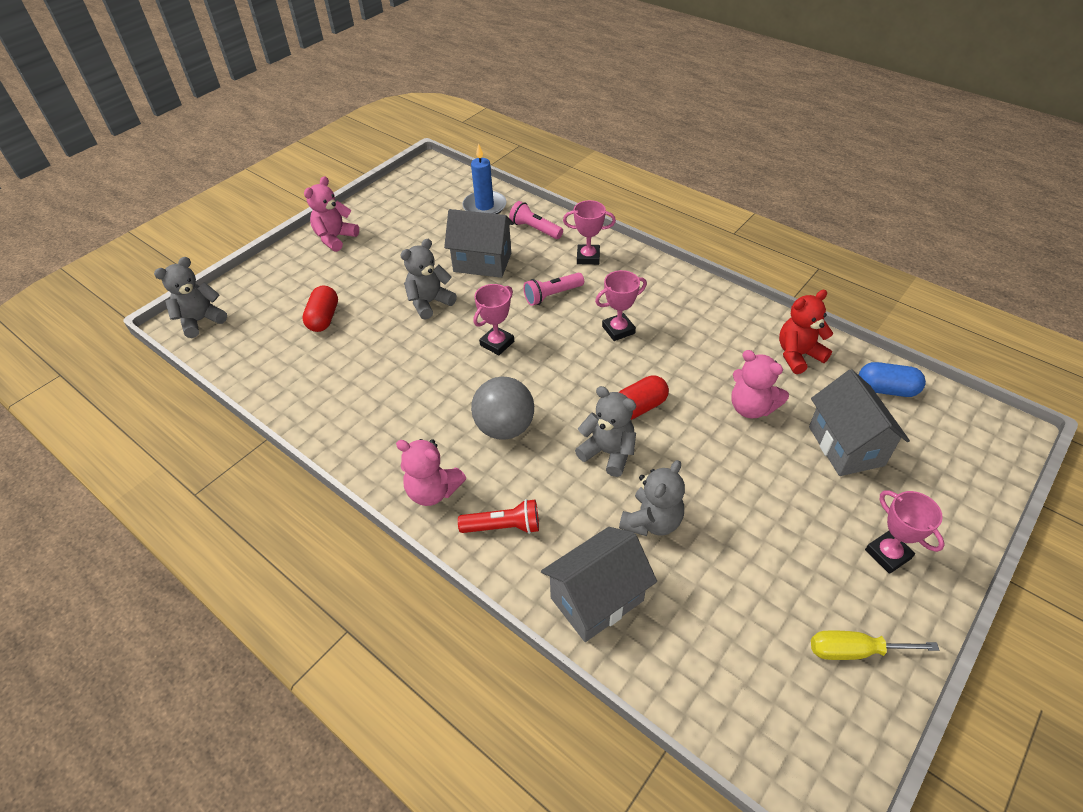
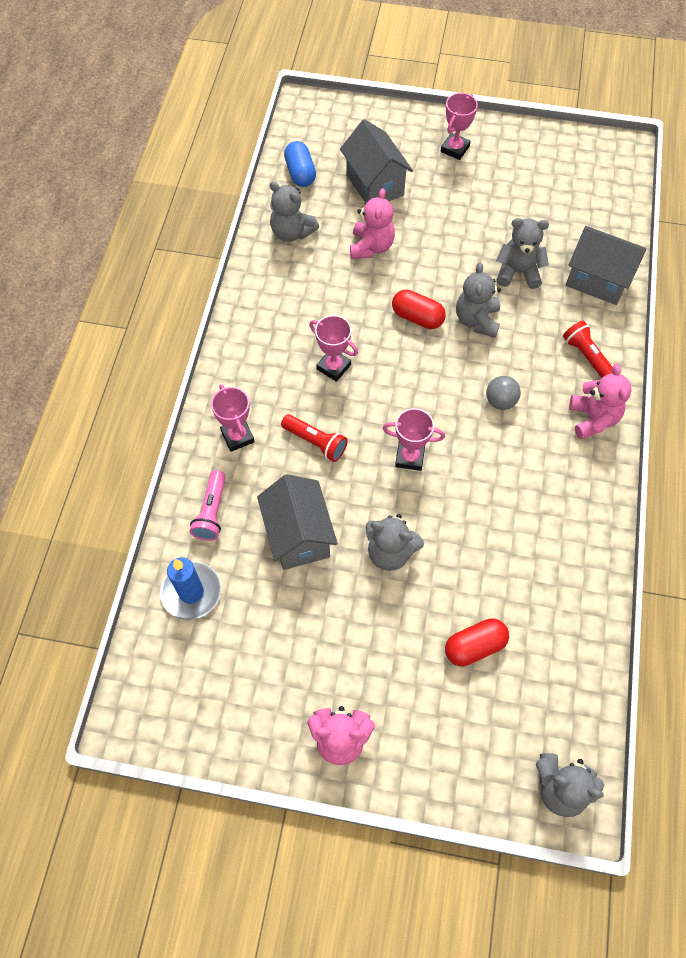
camera: 120 degrees left, 15 degrees up
grey ball [471,377,534,440] -> grey ball [486,376,521,410], size x0.59
pink flashlight [523,273,584,306] -> red flashlight [281,414,348,462]
red teddy bear [779,290,834,374] -> grey teddy bear [270,181,319,242]
grey house [809,369,910,476] -> grey house turned 75 degrees counterclockwise [340,119,413,202]
yellow screwdriver [811,630,939,660] -> none

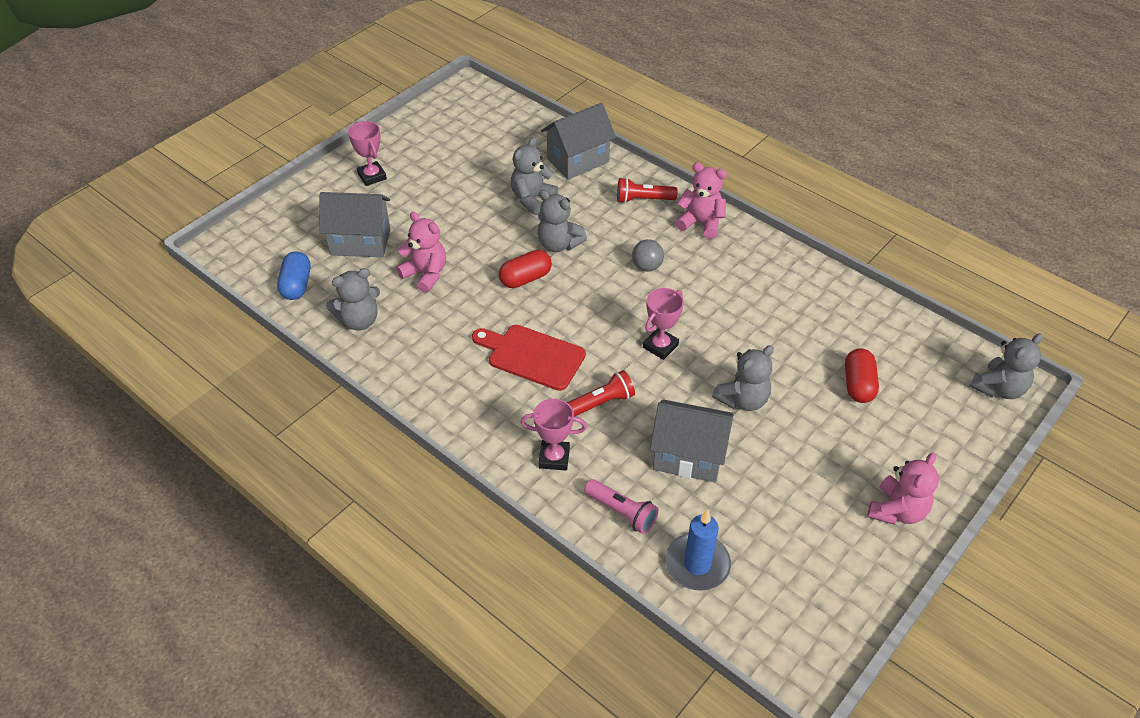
camera: 60 degrees left, 15 degrees down
blue capsule [284,141,316,187] -> blue capsule turned 75 degrees clockwise [277,251,311,300]
pink trophy [309,315,358,382] -> red cutting board [472,325,586,391]

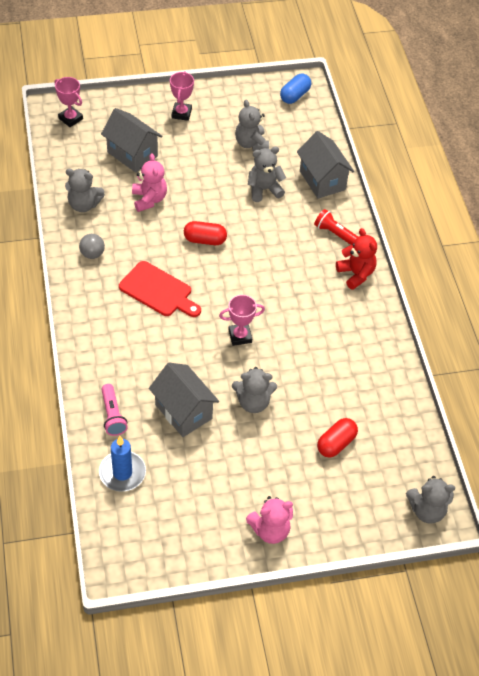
camera: 35 degrees right, 5 degrees up
blue capsule [277,251,311,300] -> blue capsule moved to [280,74,311,104]
red cutting board [472,325,586,391] -> red cutting board turned 150 degrees clockwise [119,261,201,317]
pink trophy [521,399,587,471] -> pink trophy moved to [54,77,83,127]
grey teddy bear [537,190,587,252] -> grey teddy bear moved to [235,100,269,151]
grey house [541,103,616,179] -> grey house turned 60 degrees clockwise [297,131,354,199]
red flashlight [567,370,635,417] -> none
grey ball [632,239,664,271] -> grey ball moved to [79,234,105,259]
pink teddy bear [675,163,727,239] -> red teddy bear [336,228,377,290]

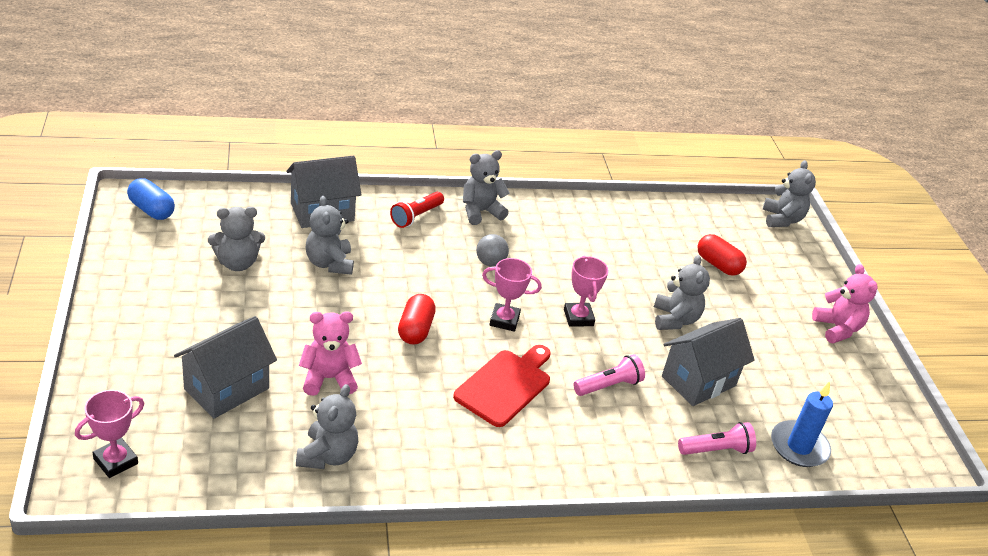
camera: 90 degrees left, 15 degrees down
grey ball [79,234,105,259] -> grey ball moved to [476,234,509,267]
pink trophy [170,71,194,121] -> pink trophy moved to [482,258,542,332]
red teddy bear [336,228,377,290] -> grey teddy bear [463,150,510,225]
none -> pink flashlight [573,354,645,396]

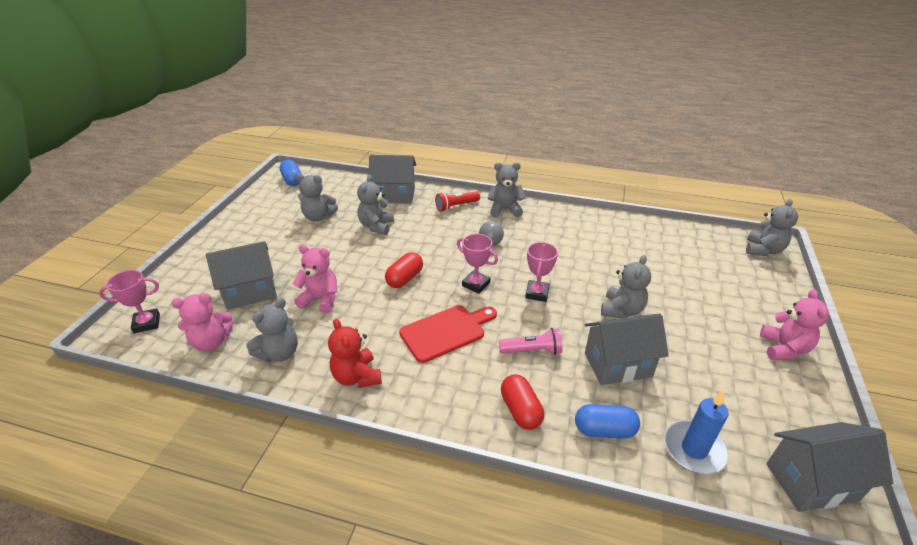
camera: 30 degrees right, 0 degrees up
pink flashlight [678,422,756,455] -> blue capsule [575,404,640,438]
red capsule [697,234,747,276] -> red capsule moved to [501,374,544,430]
none -> pink teddy bear [171,293,234,351]
none -> red teddy bear [328,319,382,388]
none -> grey house [766,422,893,512]

